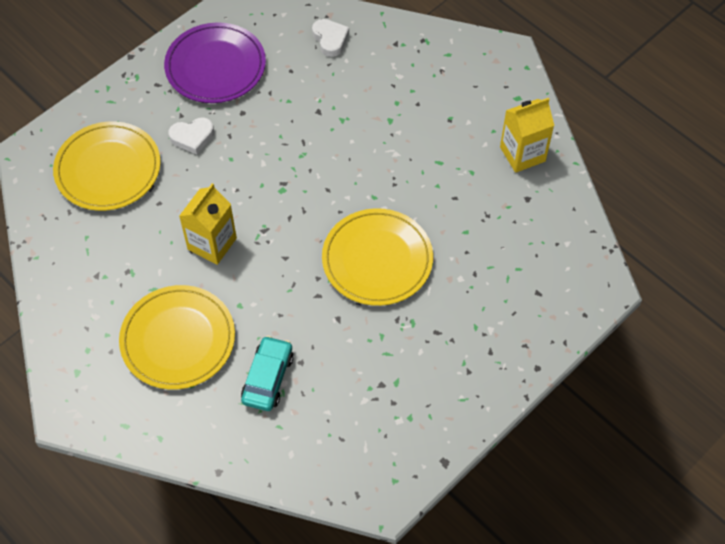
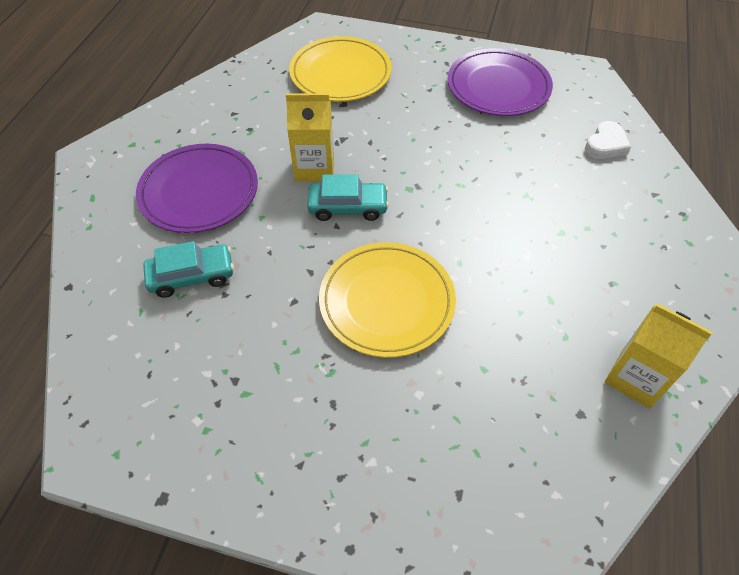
camera: 60 degrees right, 5 degrees down
yellow plate [119,285,235,390] -> purple plate [136,144,258,233]
white heart [169,118,214,155] -> none
none -> turquoise car [307,175,389,221]

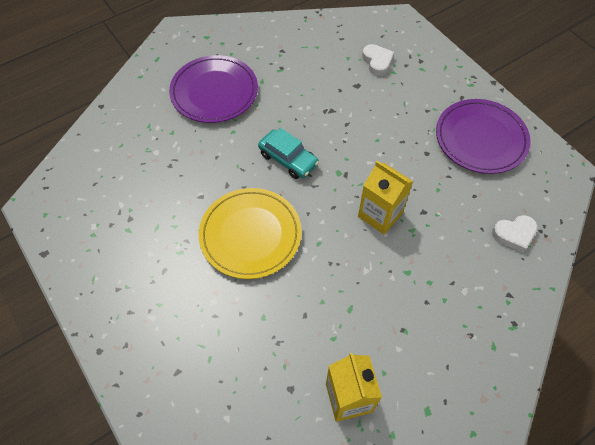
camera: 40 degrees right, 5 degrees up
turquoise car [143,241,234,298] -> none
yellow carton [286,93,334,182] -> yellow carton moved to [358,161,413,235]
yellow plate [289,36,392,102] -> white heart [362,44,395,76]

